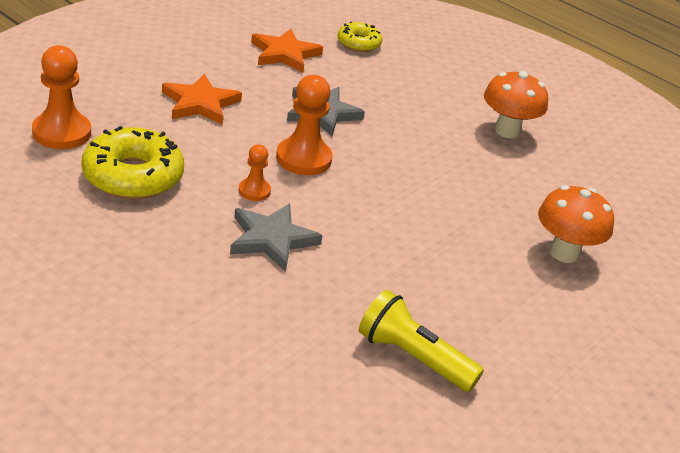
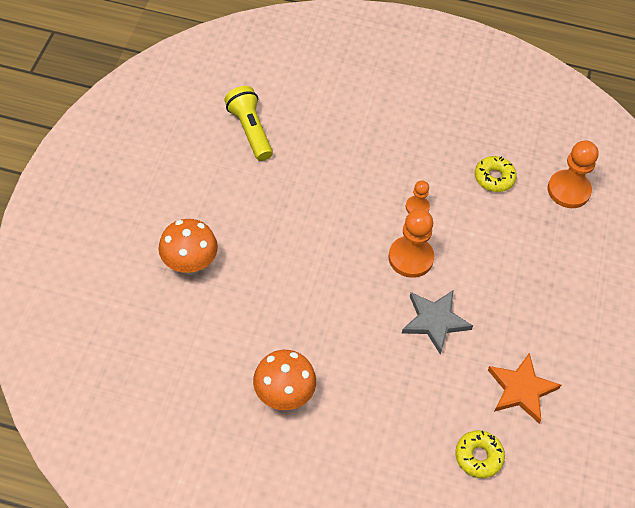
camera: 155 degrees right, 20 degrees up
yellow donut [82,126,184,199] -> yellow donut [475,156,517,192], size x0.58
orange star [162,74,242,125] -> none
grey star [230,204,323,272] -> none
yellow flashlight [359,290,484,392] -> yellow flashlight turned 120 degrees counterclockwise [224,86,273,161]

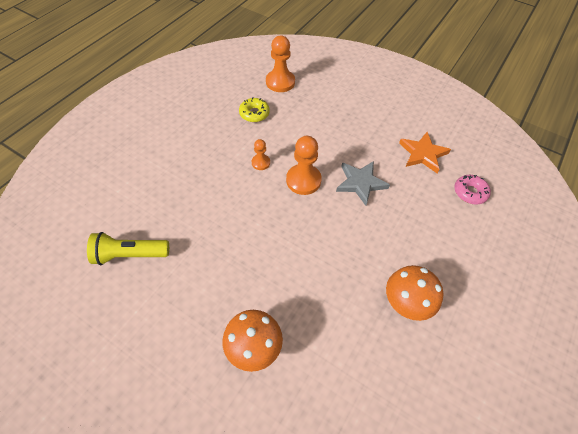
camera: 70 degrees left, 0 degrees up
yellow donut [455,430,505,478] -> pink donut [454,175,491,205]

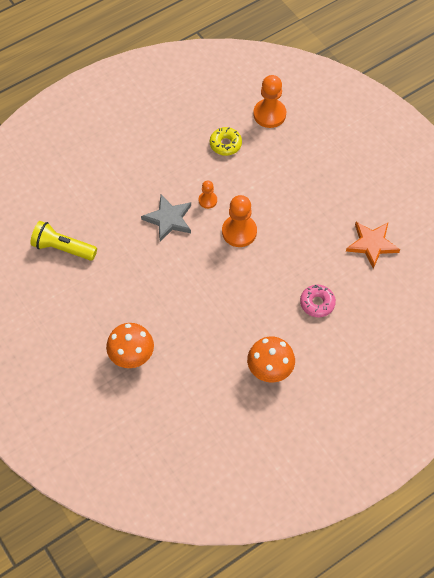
camera: 25 degrees right, 5 degrees up
grey star [336,161,390,206] -> grey star moved to [141,195,191,242]
pink donut [454,175,491,205] -> pink donut moved to [300,285,336,317]

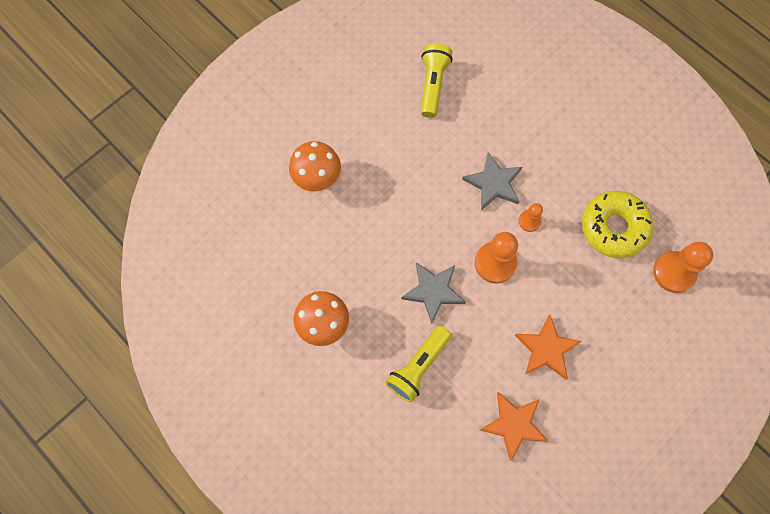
camera: 80 degrees right, 10 degrees up
yellow donut [210,127,242,156] -> yellow donut [582,191,653,258], size x1.73
pink donut [300,285,336,317] -> yellow flashlight [385,326,451,403]
none -> grey star [401,262,466,324]
none -> orange star [515,315,582,379]

